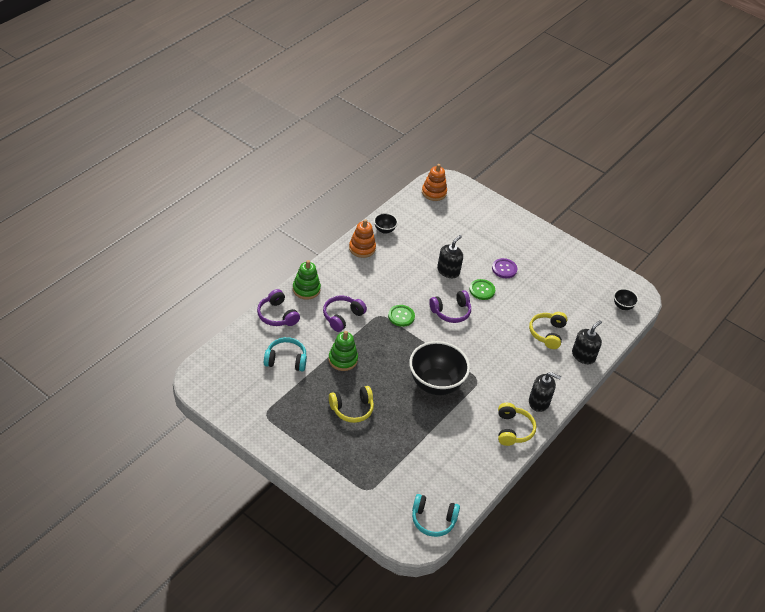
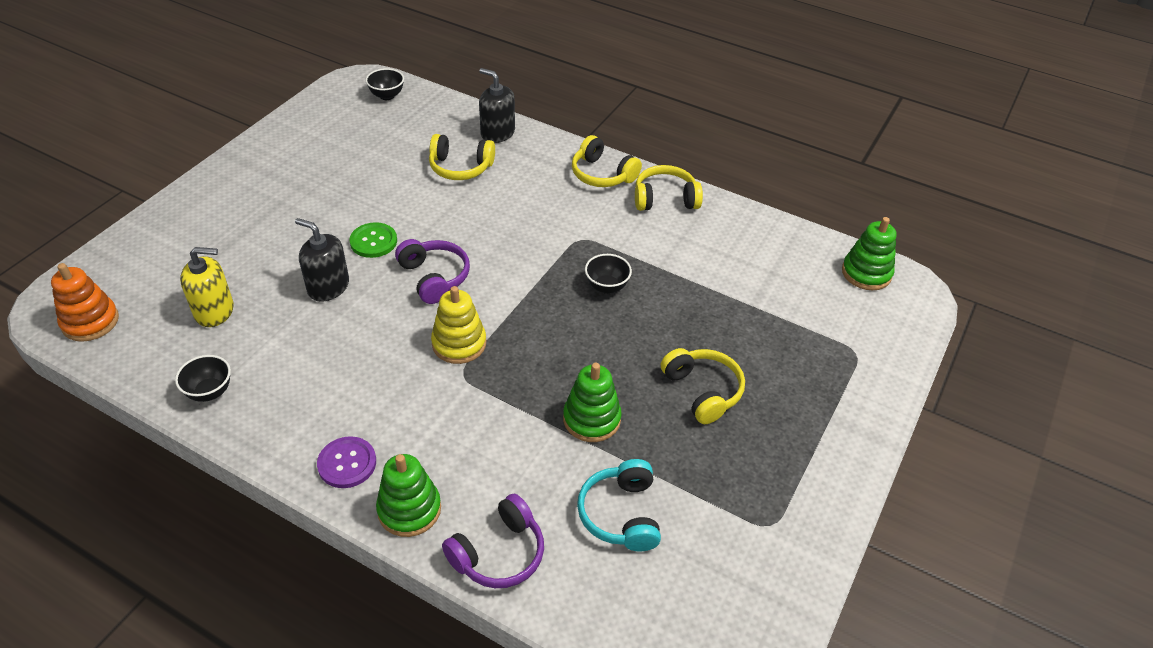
camera: 95 degrees left, 0 degrees up
purple headphones [323,295,367,332] -> none
orange stacking toy [349,219,376,258] -> none
green button [388,305,415,327] -> yellow stacking toy [431,286,486,364]
black bowl [409,341,470,395] -> black bowl [585,254,632,294], size x0.45
turquoise headphones [412,494,460,537] -> green stacking toy [842,217,896,290]
purple button [492,258,517,278] -> purple button moved to [317,436,376,488]
black soap dispenser [529,372,561,412] -> yellow headphones [572,135,642,187]
none -> yellow soap dispenser [180,247,234,327]

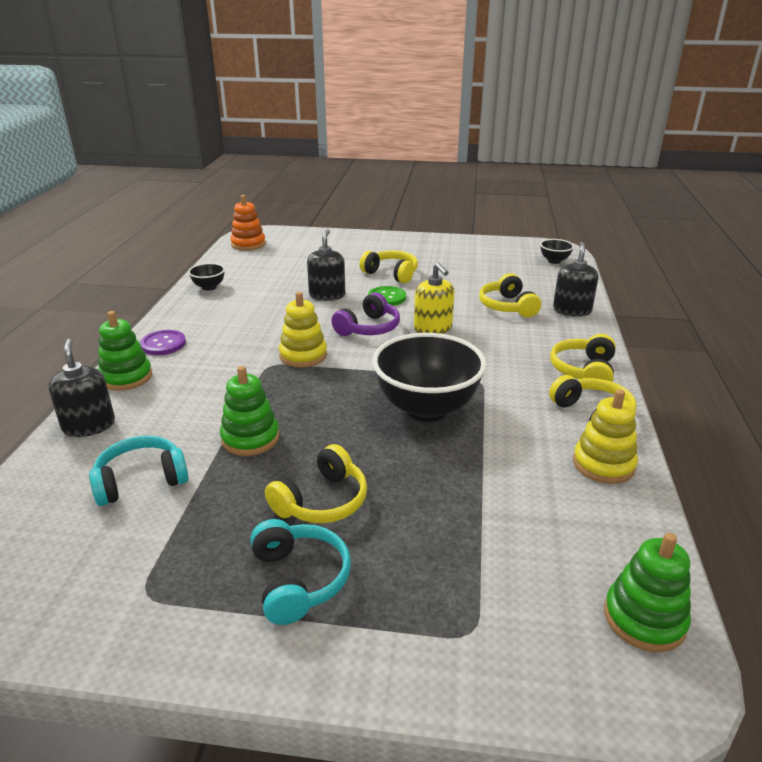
camera: 70 degrees right, 15 degrees down
yellow soap dispenser [180,247,234,327] -> yellow soap dispenser moved to [414,262,454,334]
purple headphones [442,494,544,588] -> black soap dispenser [48,339,115,437]
black bowl [585,254,632,294] -> black bowl [372,333,487,422], size x2.23
none -> turquoise headphones [250,519,351,625]
none -> yellow headphones [359,251,418,283]
none -> yellow stacking toy [573,389,638,484]

